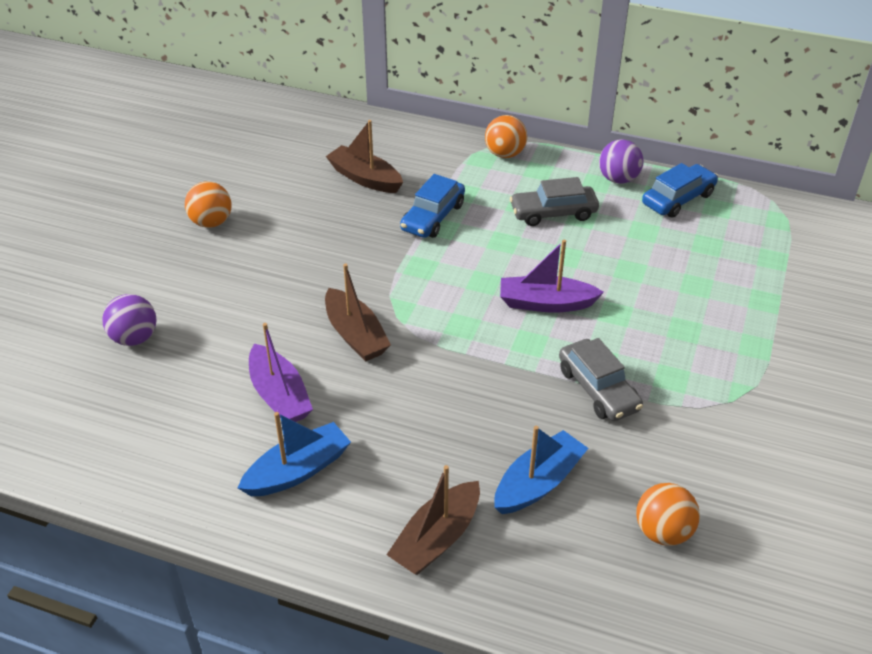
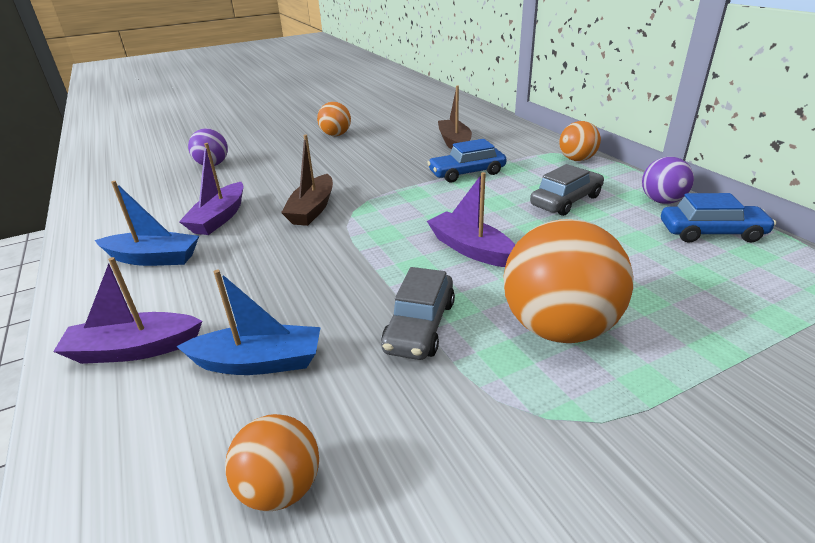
camera: 45 degrees right, 10 degrees down
brown boat [386,465,480,575] -> purple boat [53,257,202,364]
grey car [510,177,599,226] -> grey car turned 105 degrees clockwise [530,164,604,216]
none -> orange ball [503,219,633,343]

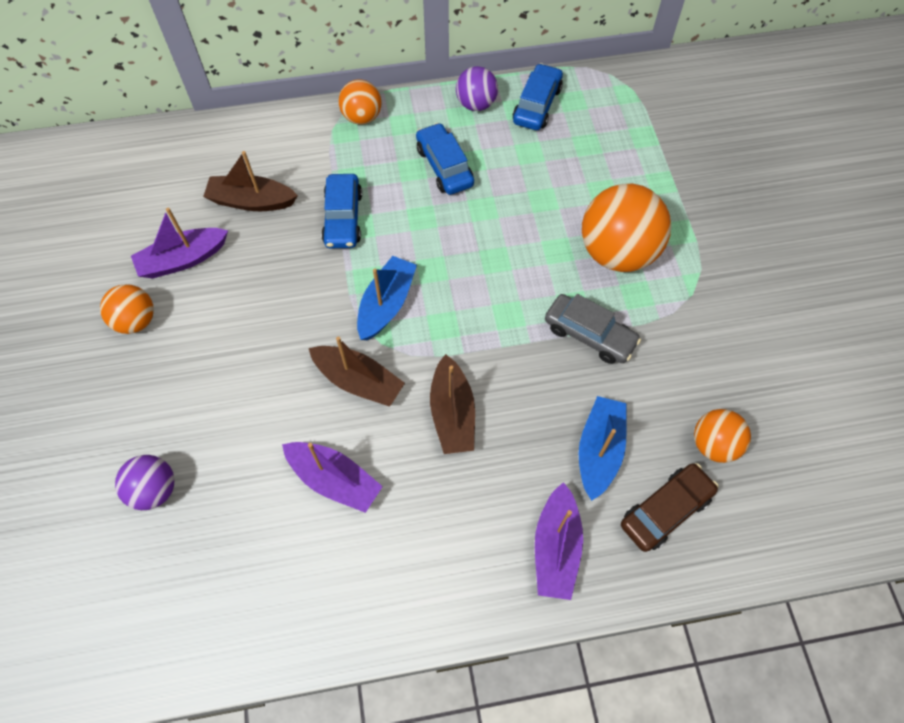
camera: 75 degrees left, 30 degrees up
blue boat [95,181,199,266] -> blue boat moved to [357,256,417,340]
purple boat [427,172,515,267] -> purple boat moved to [131,208,228,279]
grey car [530,164,604,216] -> blue car [416,123,474,195]
none -> brown boat [430,354,475,454]
none -> brown car [621,463,719,552]

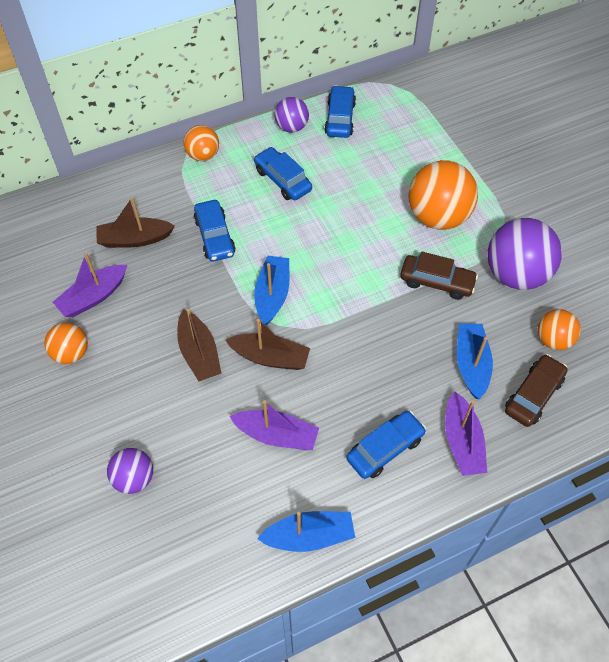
camera: 15 degrees left, 5 degrees down
brown boat [430,354,475,454] -> brown boat moved to [177,309,222,381]
grey car [545,294,641,364] -> brown car [400,252,478,300]
none -> blue boat [257,511,355,552]
none -> blue car [346,411,426,479]
none -> purple ball [488,218,562,290]

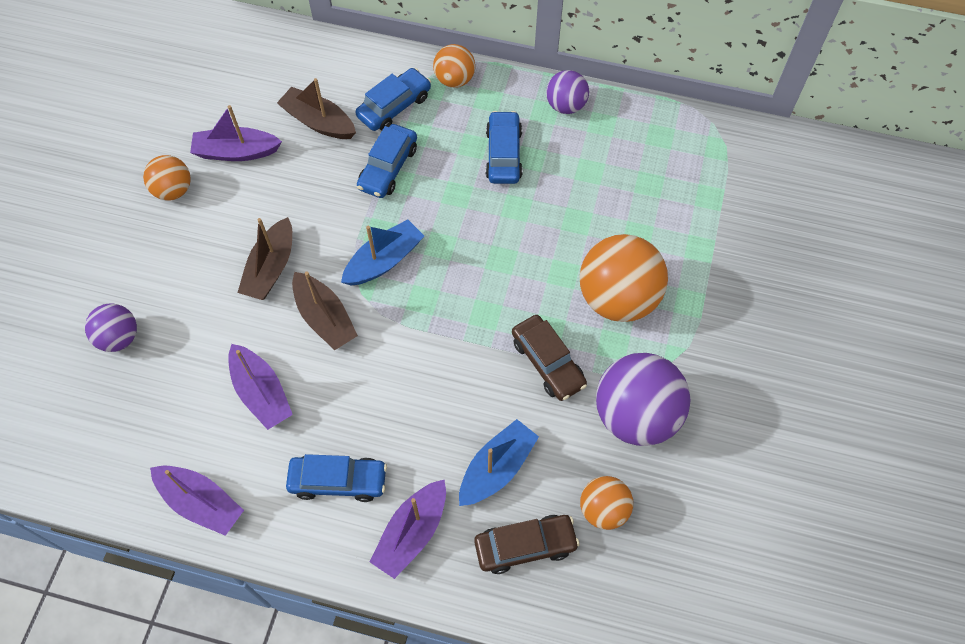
camera: 40 degrees right, 5 degrees up
blue boat [257,511,355,552] -> purple boat [150,466,244,536]
blue car [324,85,356,138] -> blue car moved to [356,68,431,131]

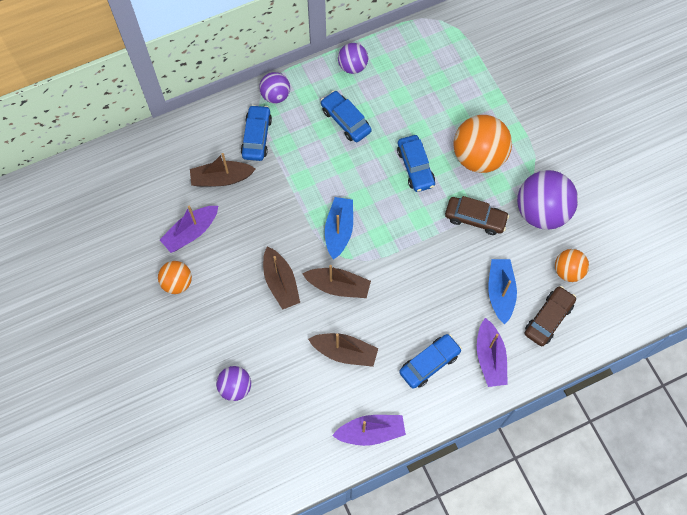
camera: 40 degrees left, 5 degrees up
purple boat [228,344,293,430] -> brown boat [308,333,378,367]
blue car [357,124,417,198] -> blue car moved to [397,135,435,192]
orange ball [433,44,475,88] -> purple ball [259,72,290,103]

